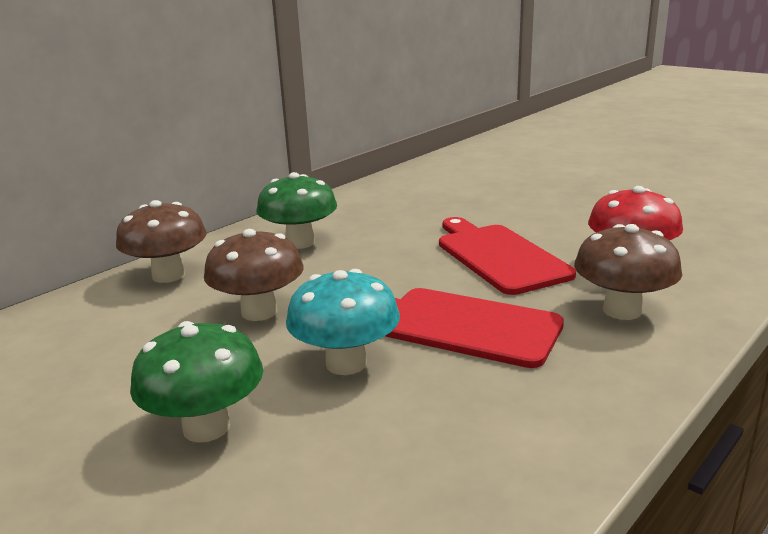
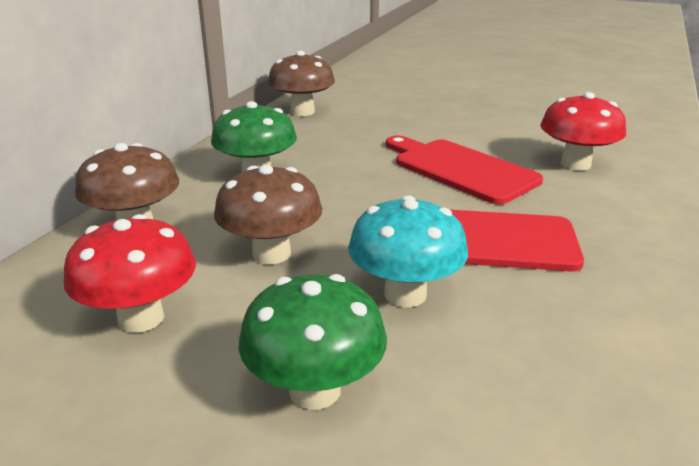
camera: 20 degrees left, 5 degrees up
brown mushroom [574,224,682,320] -> brown mushroom moved to [268,51,335,116]
none -> red mushroom [63,214,196,333]

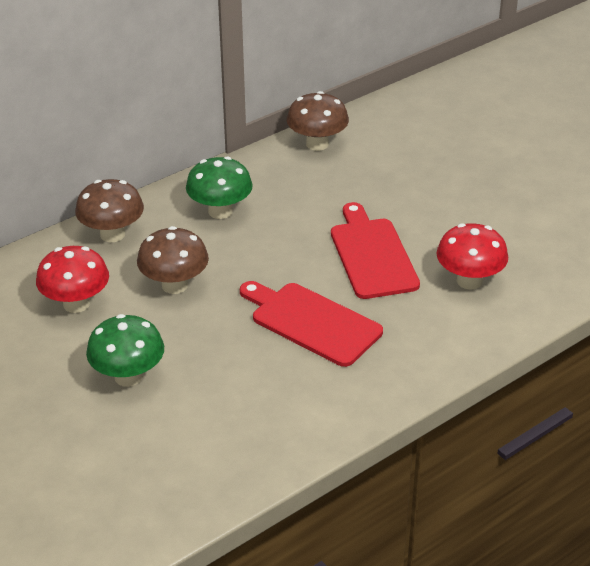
camera: 30 degrees right, 10 degrees up
turquoise mushroom [348,195,468,307] -> none

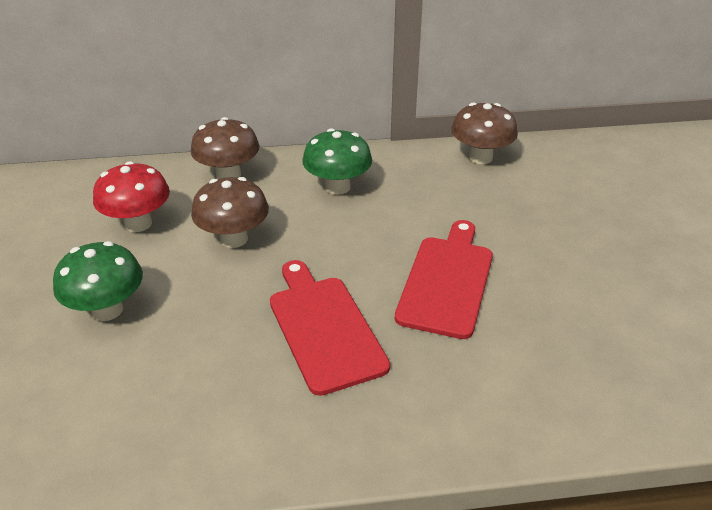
camera: 30 degrees right, 0 degrees up
red mushroom [437,223,508,290] -> none

